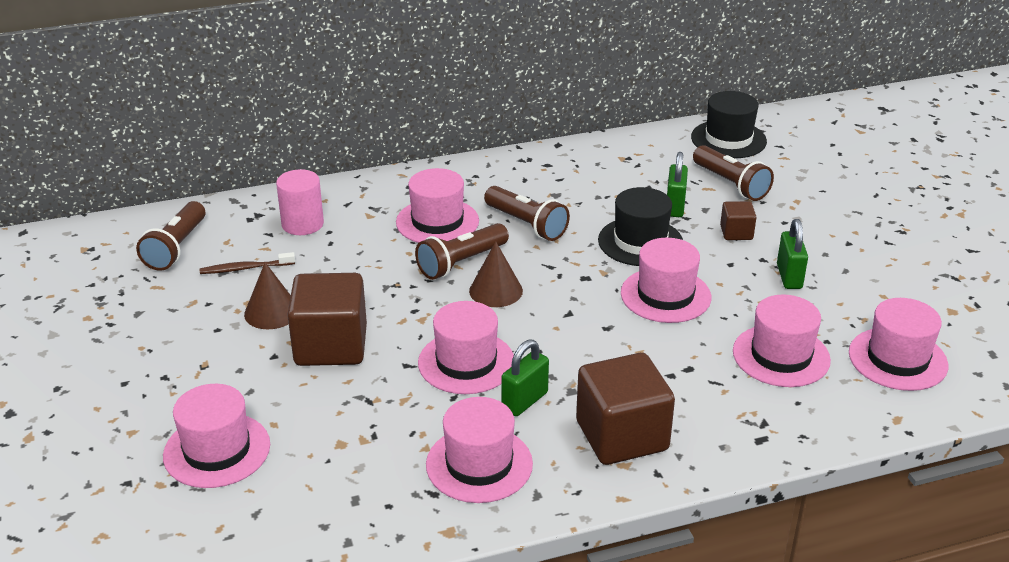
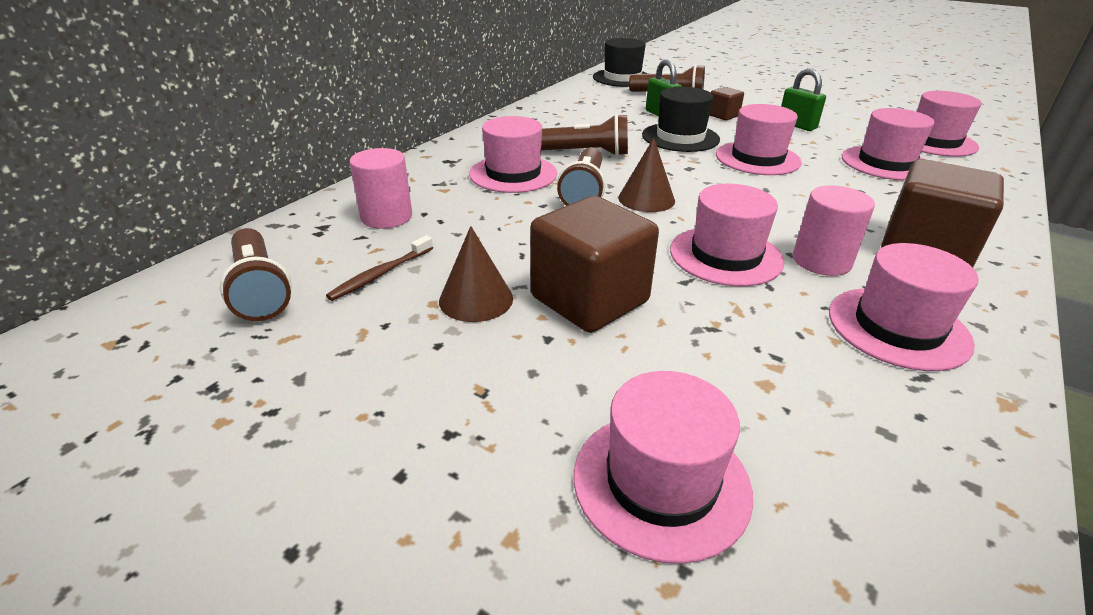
camera: 40 degrees left, 0 degrees up
green padlock [501,339,549,416] -> pink cylinder [793,185,875,276]

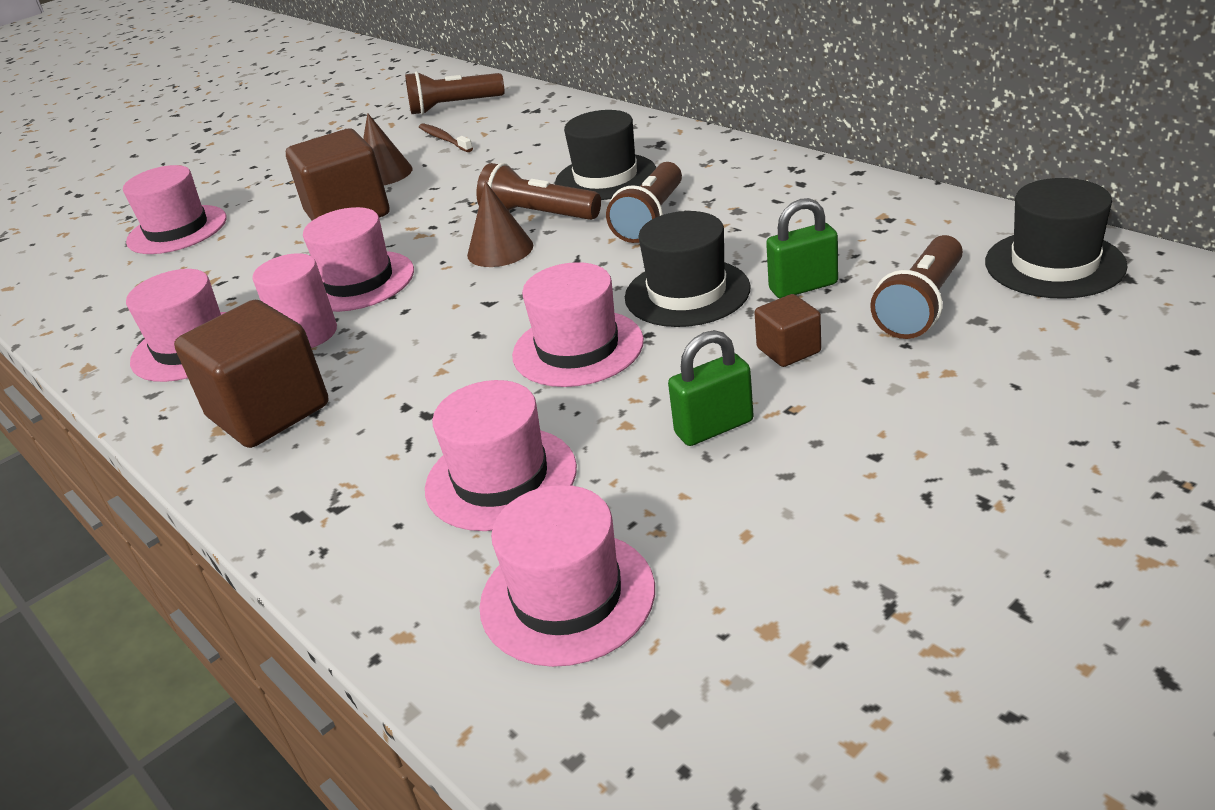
camera: 110 degrees right, 0 degrees up
pink cylinder [349,148,412,229] -> none
pink hat [469,116,557,193] -> black hat [555,110,657,200]

